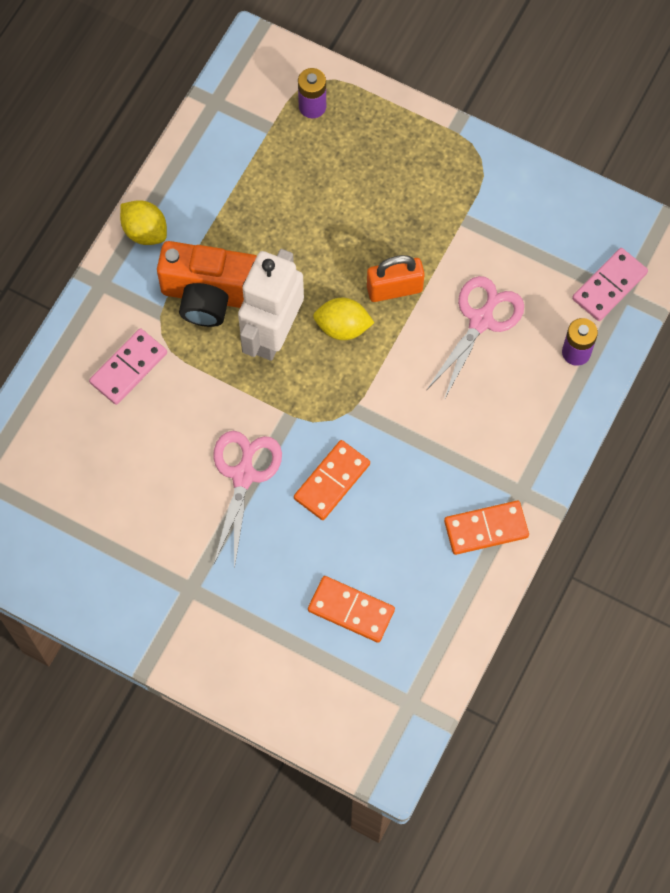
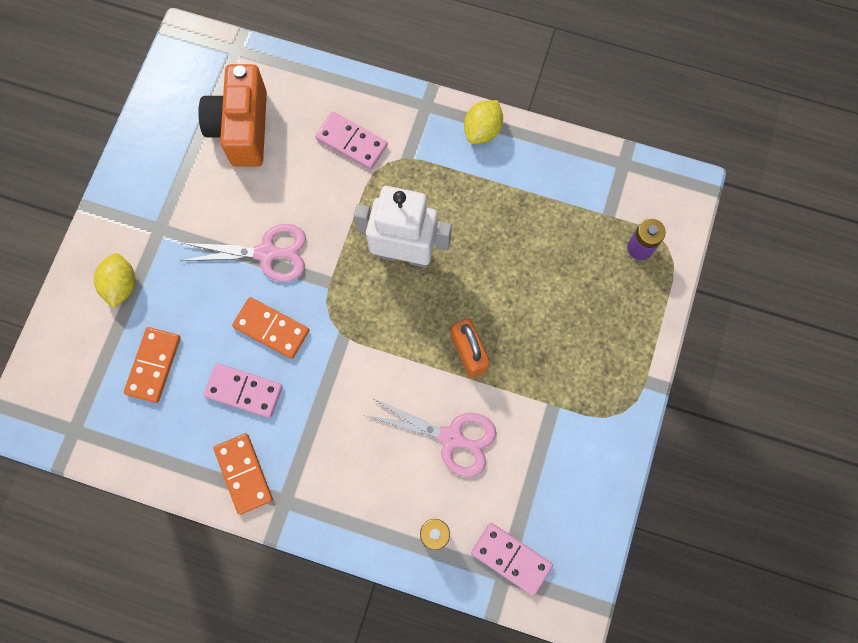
camera: 80 degrees right, 5 degrees up
orange camera [157,241,257,327] -> orange camera moved to [198,64,267,167]
yellow lemon [313,298,375,340] -> yellow lemon moved to [94,253,136,308]
none -> pink domino [204,363,283,418]

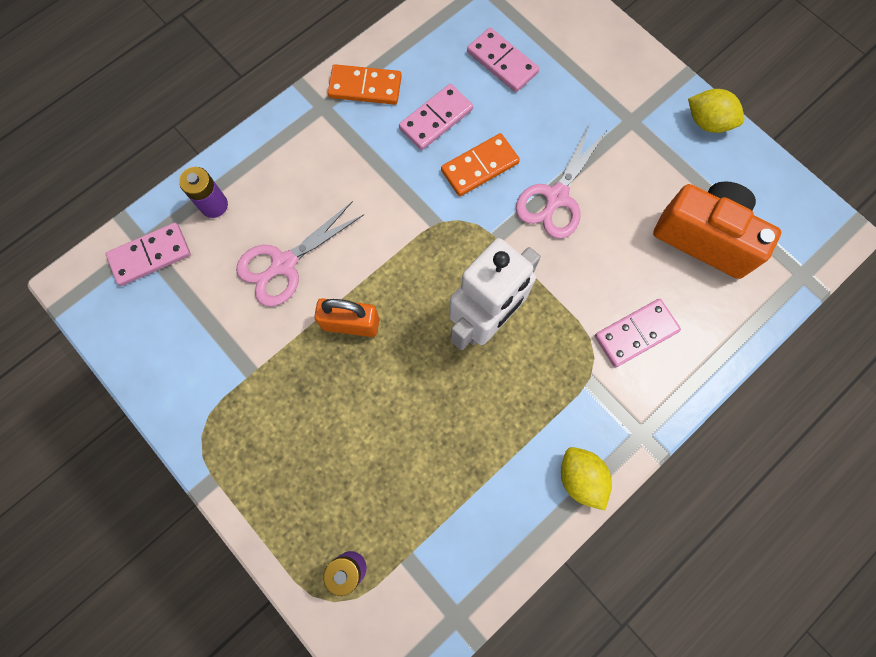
camera: 120 degrees right, 0 degrees up
yellow lemon [94,253,136,308] -> yellow lemon moved to [688,89,744,133]
orange domino [124,327,181,403] -> pink domino [467,27,539,92]

